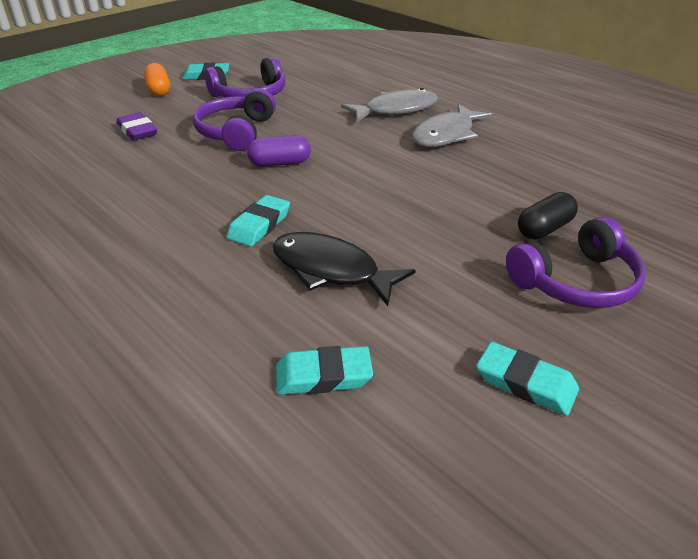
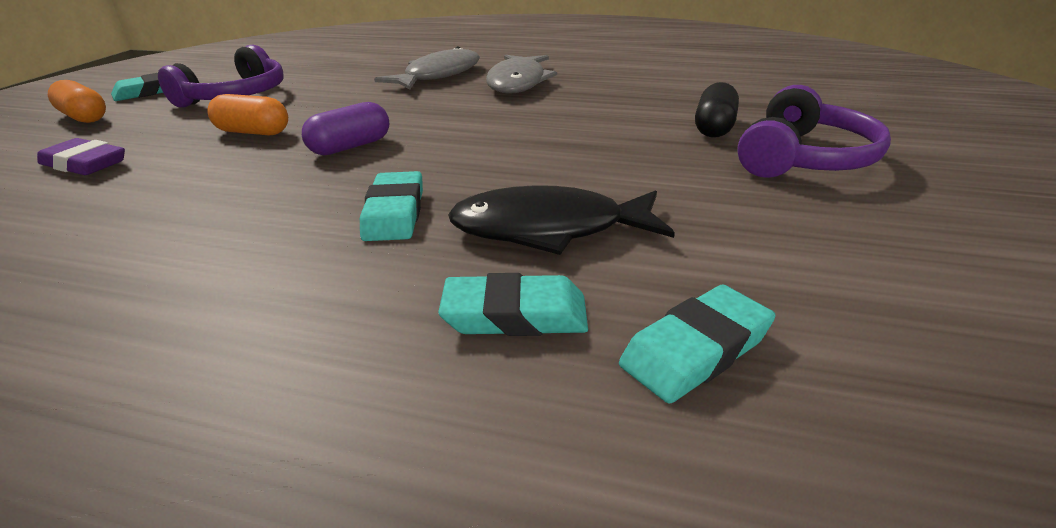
camera: 30 degrees left, 5 degrees down
purple headphones [193,88,276,151] -> orange capsule [207,94,288,135]
turquoise eraser [476,342,579,416] -> turquoise eraser moved to [438,273,588,336]

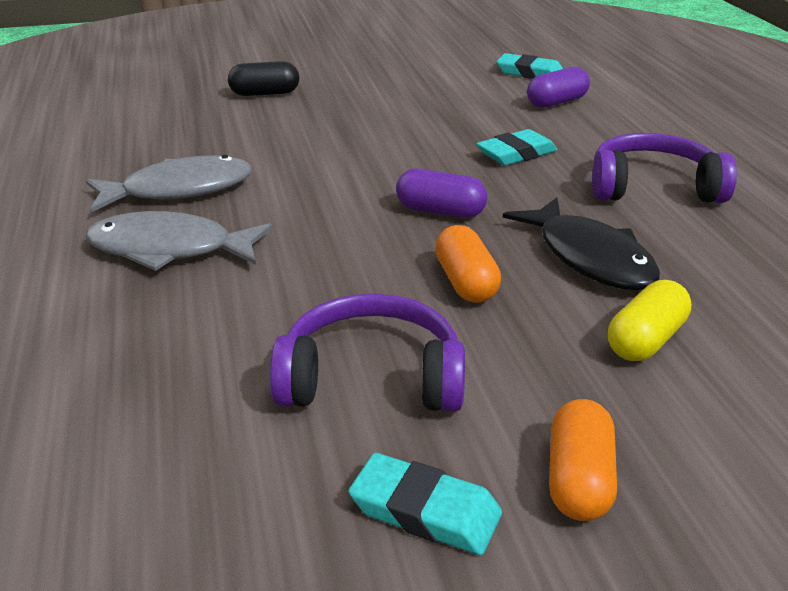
camera: 120 degrees left, 0 degrees up
purple eraser [37,138,125,175] -> yellow capsule [608,280,691,361]
turquoise eraser [438,273,588,336] -> purple capsule [527,67,590,108]
black fish [448,185,675,255] -> black fish moved to [503,198,660,291]
purple headphones [737,85,891,178] -> purple headphones moved to [592,133,737,203]

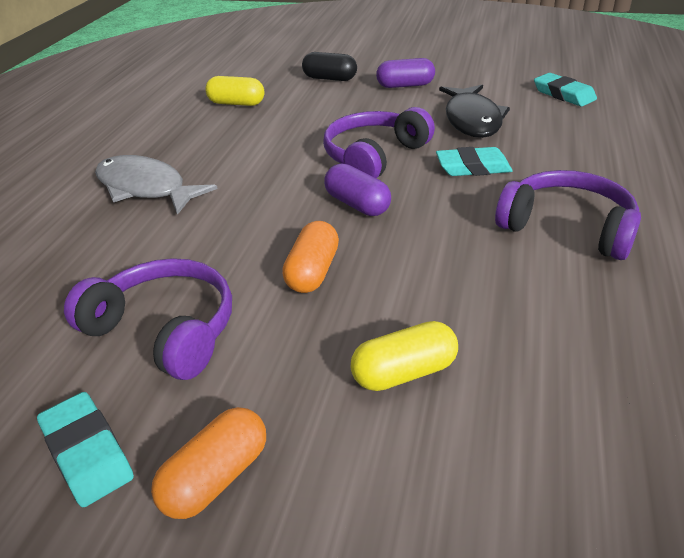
camera: 30 degrees right, 5 degrees up
grey fish [85,155,252,212] -> none
black fish [503,198,660,291] -> black fish moved to [439,85,510,138]
purple capsule [527,67,590,108] -> purple capsule moved to [376,58,435,88]
none -> yellow capsule [205,76,265,106]
none -> purple headphones [323,107,435,179]

